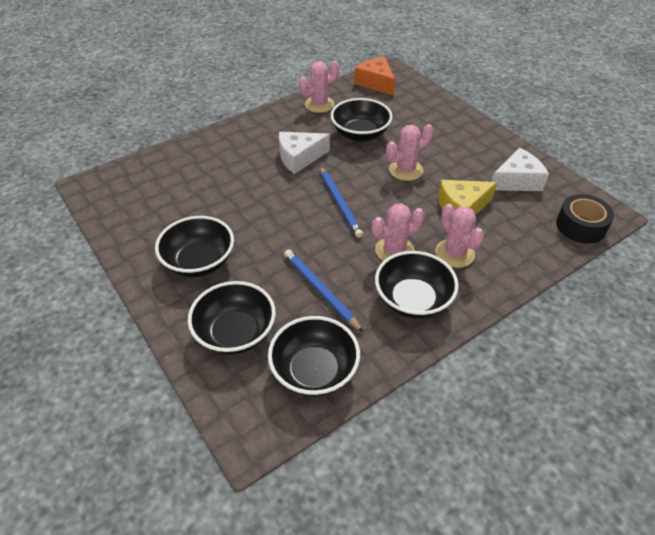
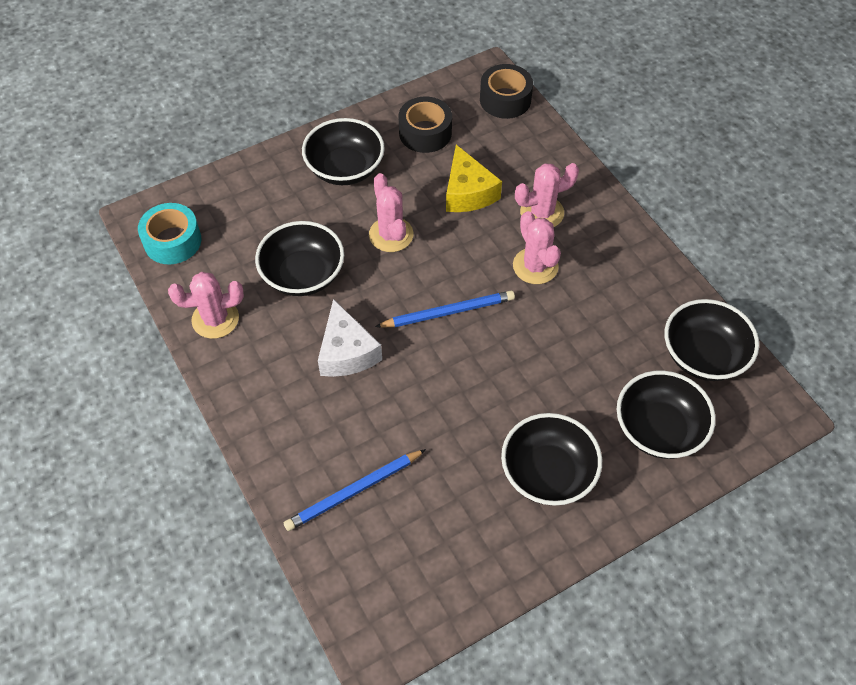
camera: 85 degrees left, 10 degrees up
blue pencil [284,249,363,332] -> blue pencil moved to [284,449,426,531]
pink cactus [299,61,339,113] -> pink cactus turned 75 degrees counterclockwise [168,272,244,339]
orange cheese [354,57,395,96] -> turquoise tape [138,203,201,264]
black bowl [375,251,459,319] -> black bowl moved to [302,118,385,185]
white cheese [491,148,549,191] -> black tape [399,97,452,153]

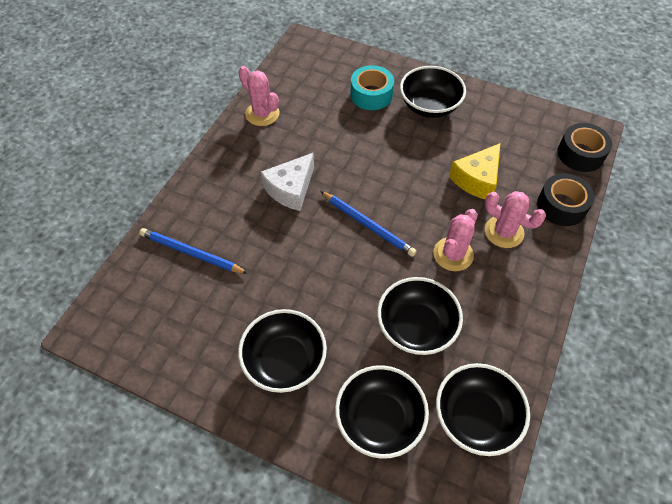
camera: 55 degrees right, 0 degrees up
turquoise tape [138,203,201,264] -> turquoise tape moved to [350,65,394,110]
black bowl [255,221,344,296] -> black bowl moved to [377,277,463,355]
pink cactus [369,173,414,252] -> none
black tape [399,97,452,153] -> black tape moved to [537,173,595,226]

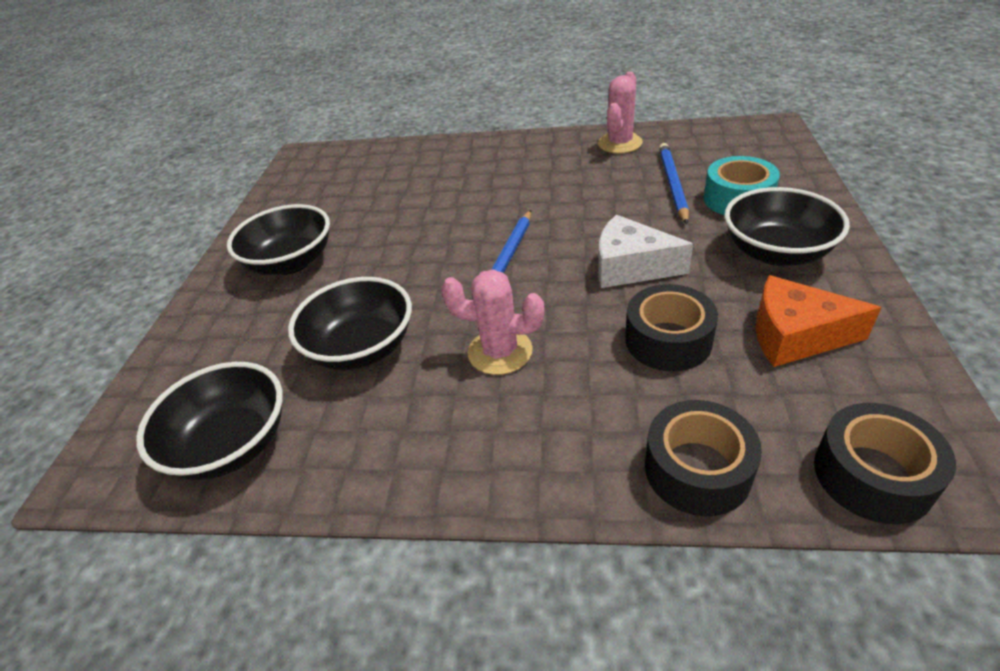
camera: 75 degrees right, 15 degrees down
blue pencil [139,228,248,274] -> blue pencil moved to [659,143,689,224]
white cheese [261,153,314,211] -> white cheese moved to [598,215,693,288]
black bowl [335,365,429,459] -> none
yellow cheese [449,143,501,199] -> black tape [625,284,718,371]
pink cactus [485,191,546,248] -> none
none -> orange cheese [756,275,882,367]

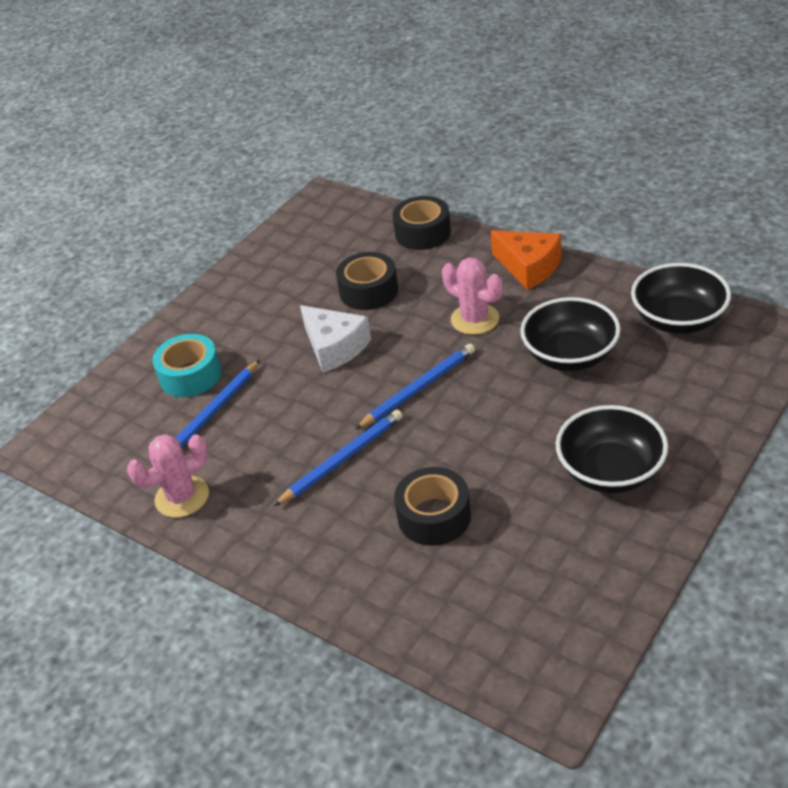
camera: 150 degrees left, 0 degrees up
black bowl [724,187,850,266] -> none
orange cheese [756,275,882,367] -> orange cheese moved to [491,231,561,290]
black tape [814,403,956,524] -> black tape moved to [394,467,471,546]
none -> blue pencil [274,409,403,506]

